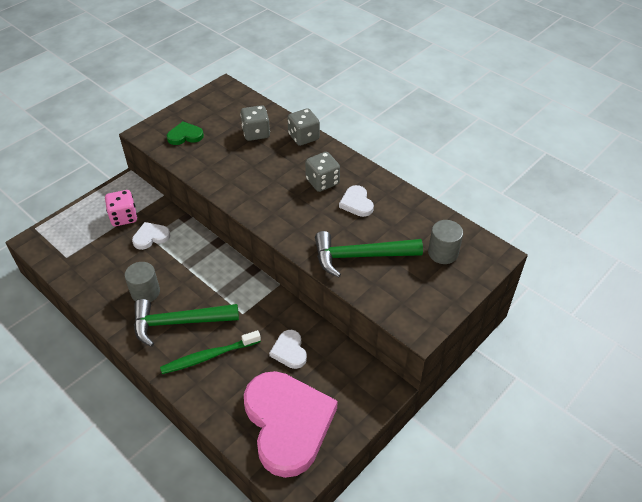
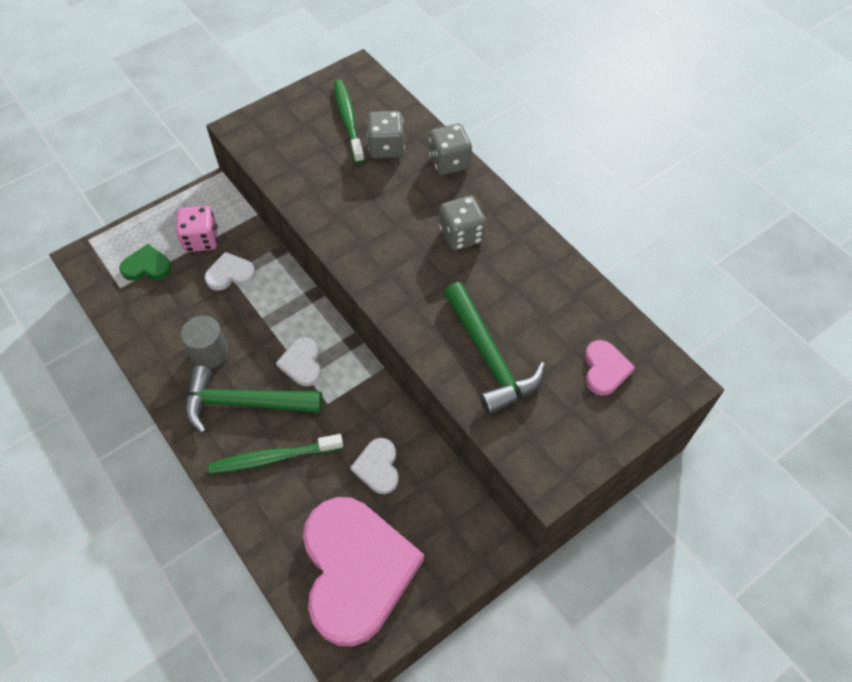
camera: 10 degrees right, 10 degrees up
green heart [167,122,204,145] -> green heart moved to [119,244,171,281]
green hammer [315,231,423,277] -> green hammer turned 120 degrees counterclockwise [444,282,546,415]
white heart [339,185,374,217] -> white heart moved to [276,337,321,386]
grey cylinder [428,220,463,264] -> pink heart [585,340,635,396]
none -> green toothbrush [334,80,364,163]

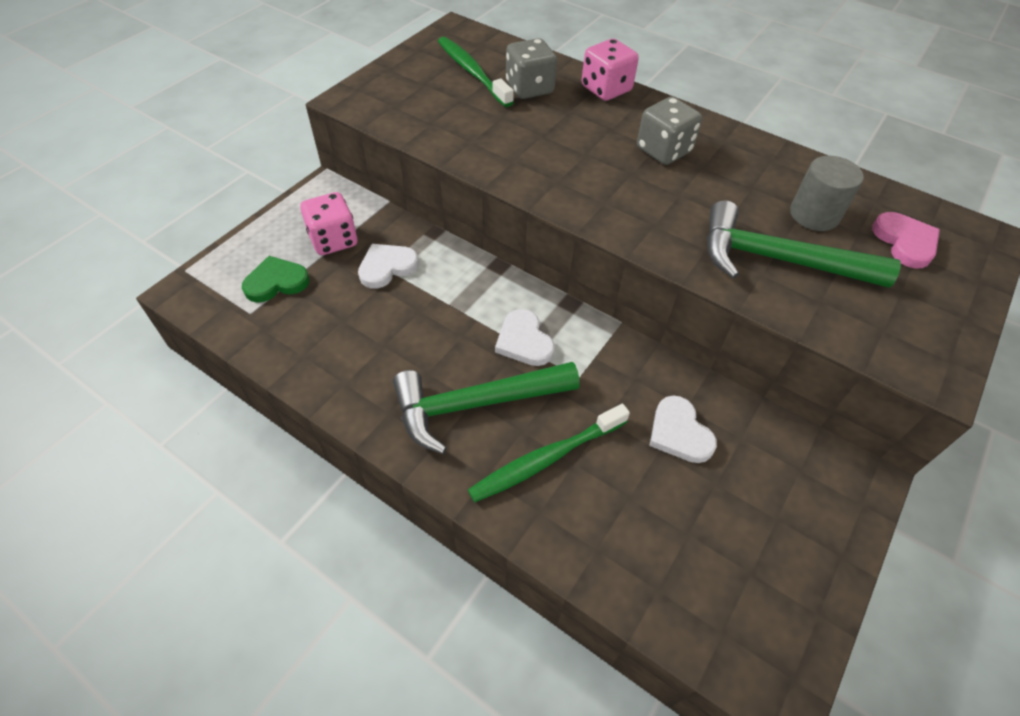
camera: 20 degrees left, 5 degrees down
grey cylinder [181,316,229,369] -> grey cylinder moved to [790,156,864,231]
pink heart [303,497,424,646] -> none
grey dice [429,124,472,175] -> pink dice [582,39,639,101]
green hammer [444,282,546,415] -> green hammer turned 150 degrees clockwise [706,200,901,288]

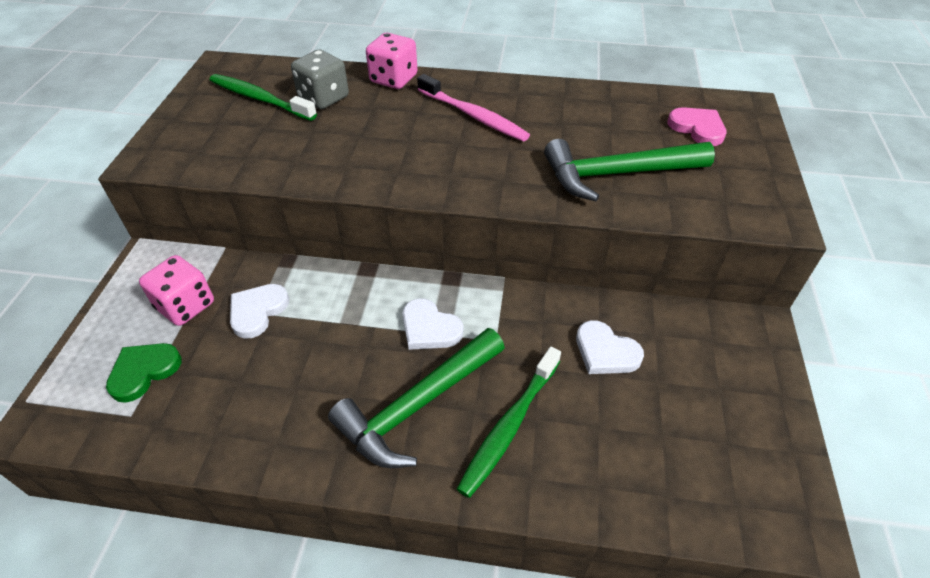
camera: 25 degrees left, 5 degrees down
grey dice [637,97,702,165] -> pink toothbrush [417,74,530,142]
grey cylinder [790,156,864,231] -> none

